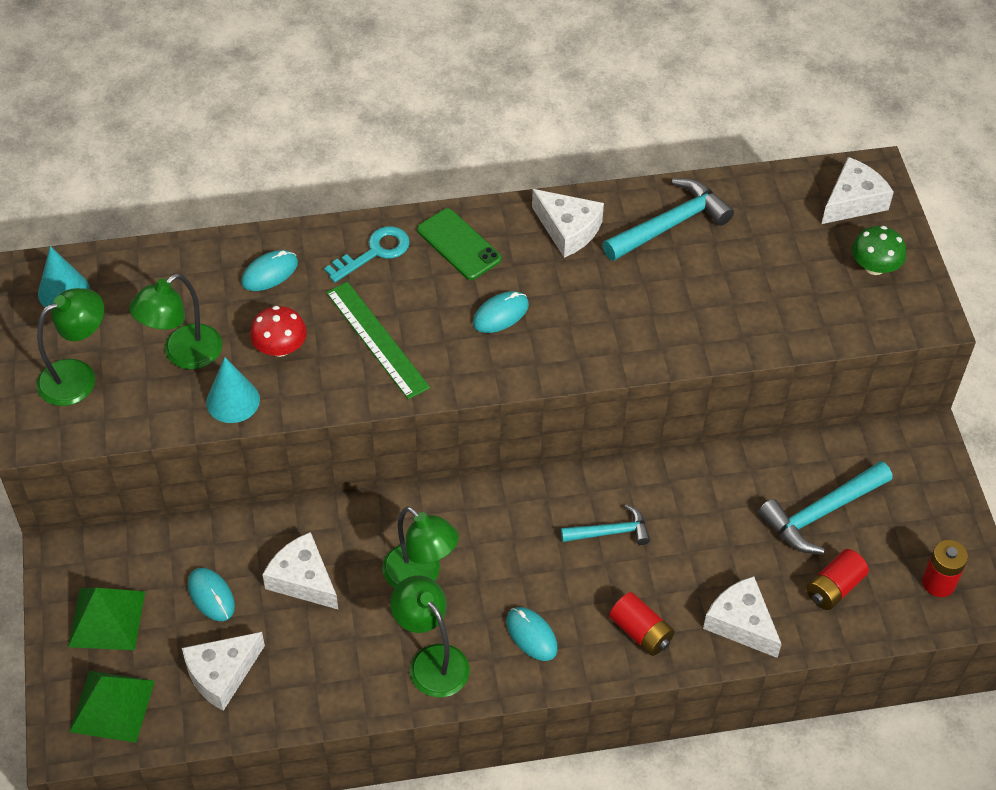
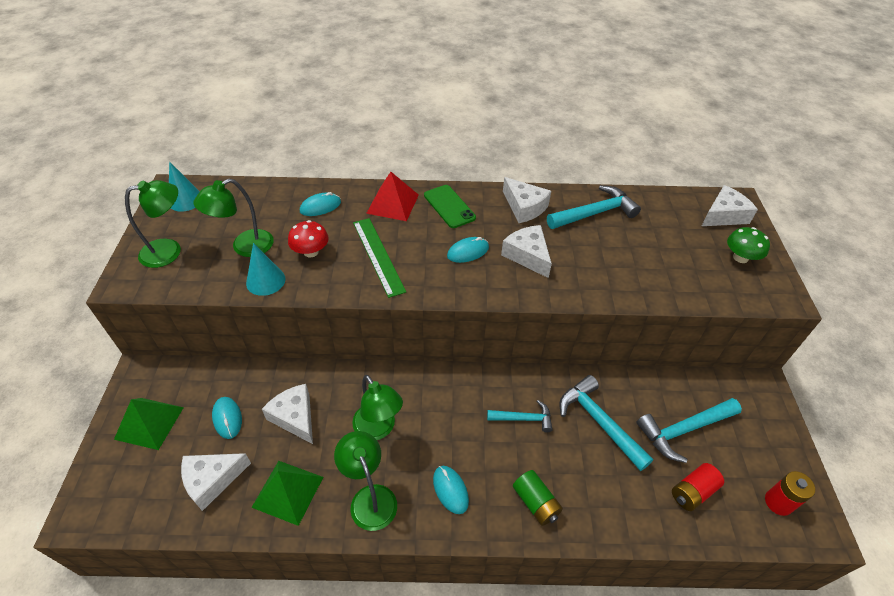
camera: 10 degrees right, 5 degrees down
green pyramid [69,671,155,743] -> green pyramid moved to [251,461,323,526]
turquoise key [324,226,410,282] -> red pyramid [366,172,419,221]
red battery [609,592,675,656] -> green battery [513,470,563,526]
white cheese [703,576,782,658] -> white cheese moved to [501,225,552,278]
none -> turquoise hammer [559,375,653,471]

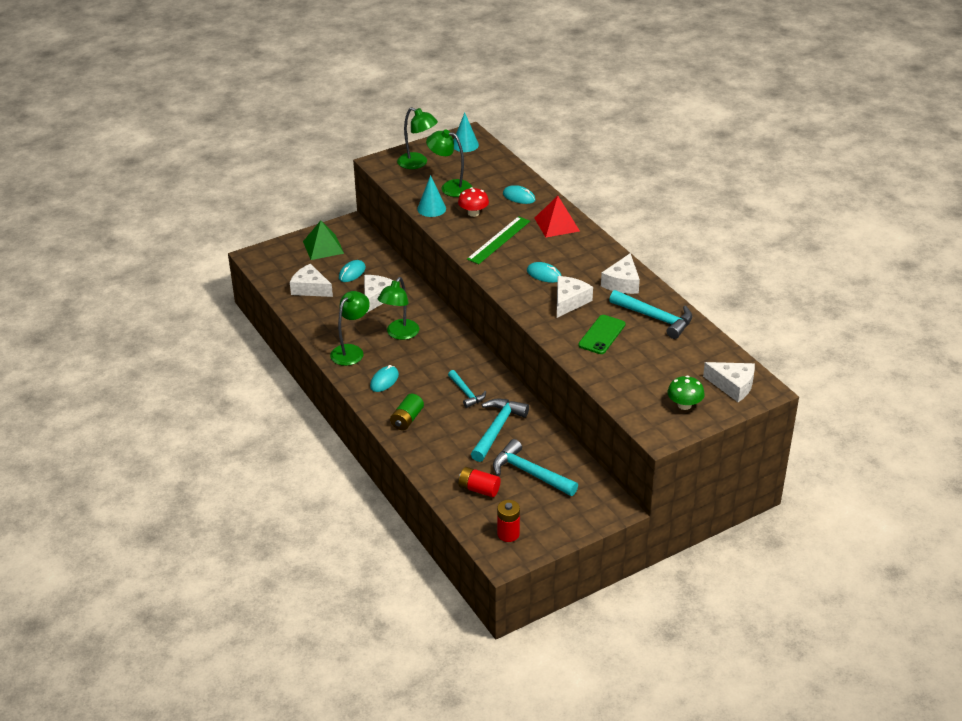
camera: 60 degrees right, 10 degrees down
green pyramid [251,461,323,526] -> none
green phone [424,185,476,228] -> green phone moved to [578,315,626,354]

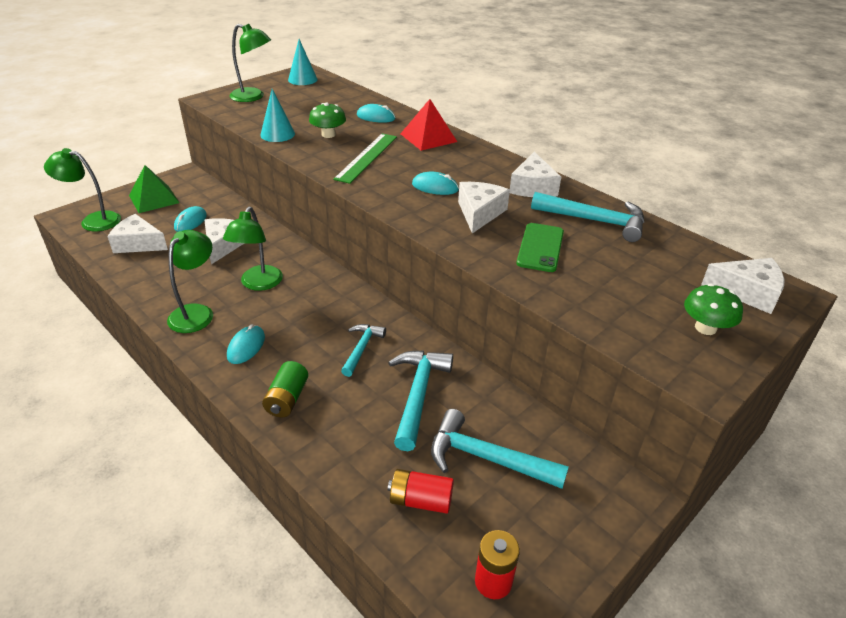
camera: 15 degrees left, 0 degrees up
green lamp [426,129,472,197] -> green lamp moved to [44,148,121,231]
turquoise hammer [448,370,486,408] -> turquoise hammer turned 120 degrees counterclockwise [341,324,386,377]
red mushroom [458,187,489,217] -> green mushroom [309,103,346,138]

